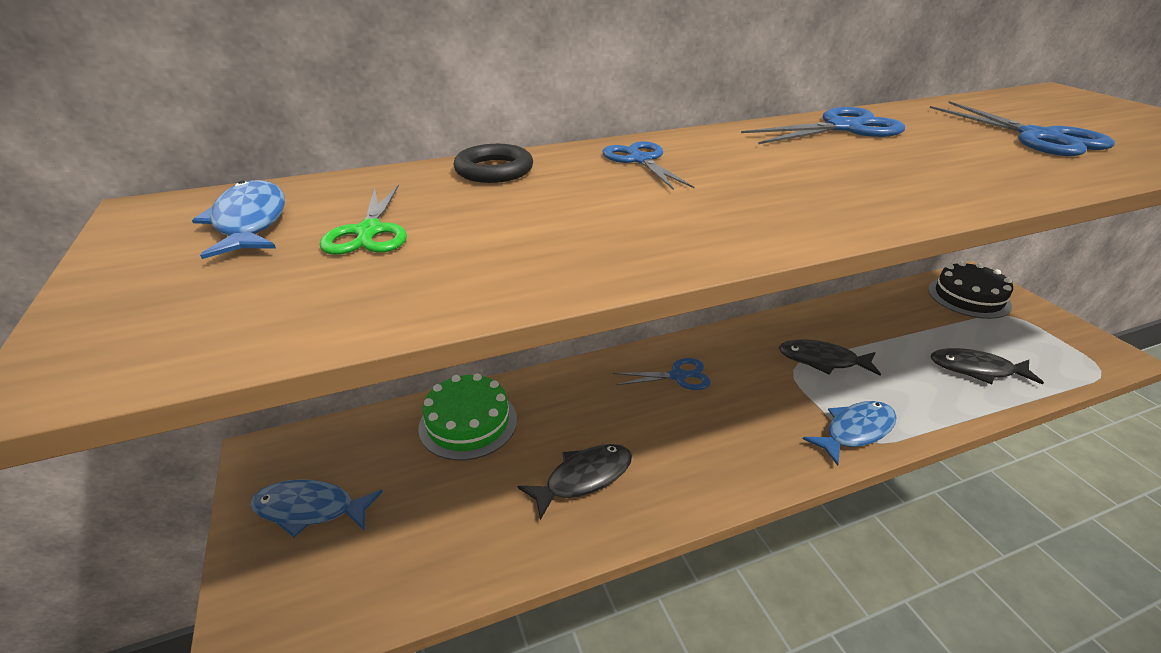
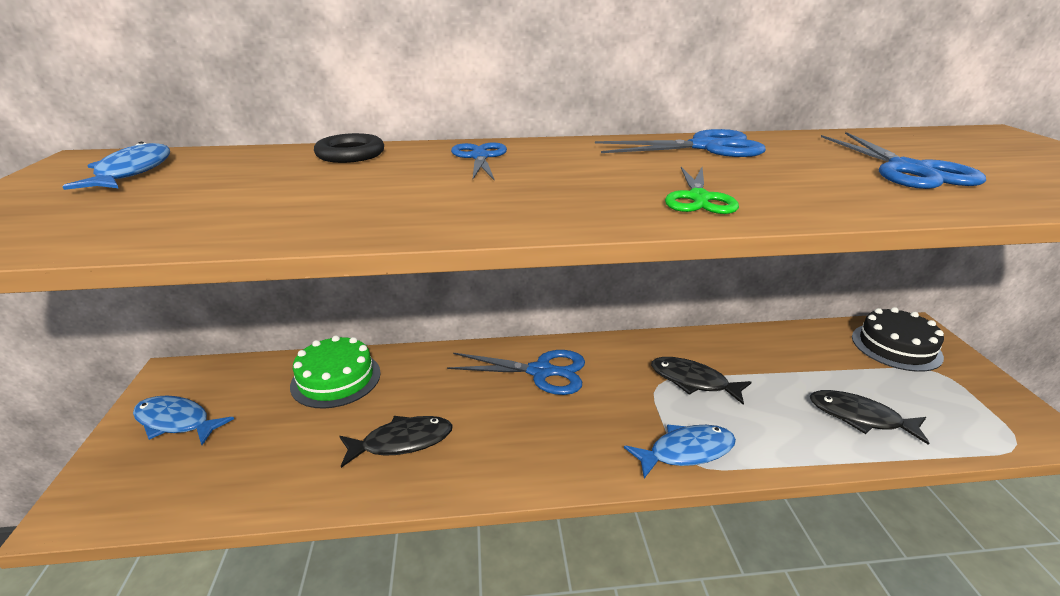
camera: 15 degrees right, 5 degrees down
green scissors [320,184,407,255] -> green scissors moved to [665,167,739,214]
blue scissors [613,358,711,390] -> blue scissors [447,350,585,395], size x1.50

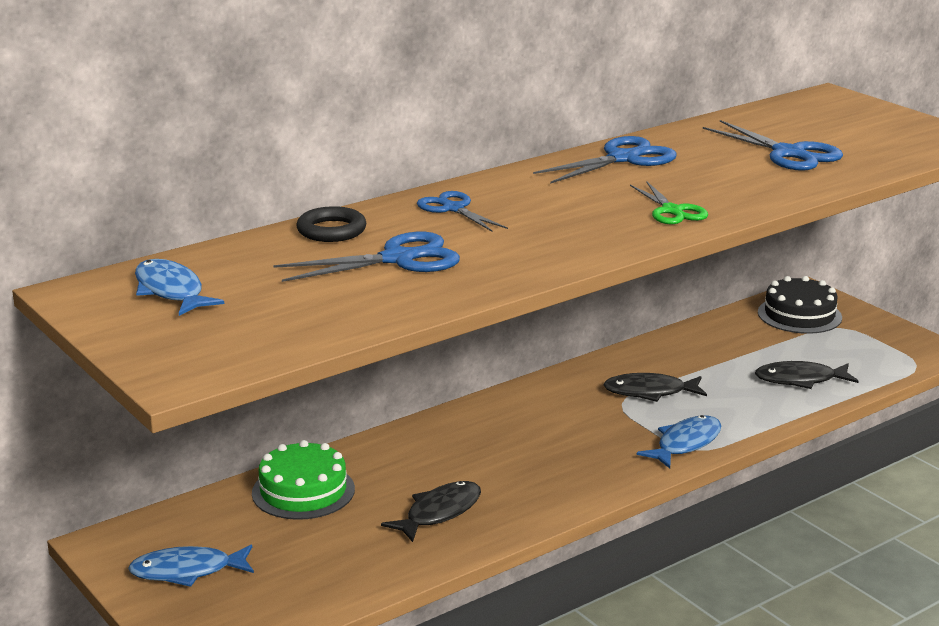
camera: 30 degrees left, 5 degrees down
blue scissors [447,350,585,395] -> blue scissors moved to [273,232,460,282]

